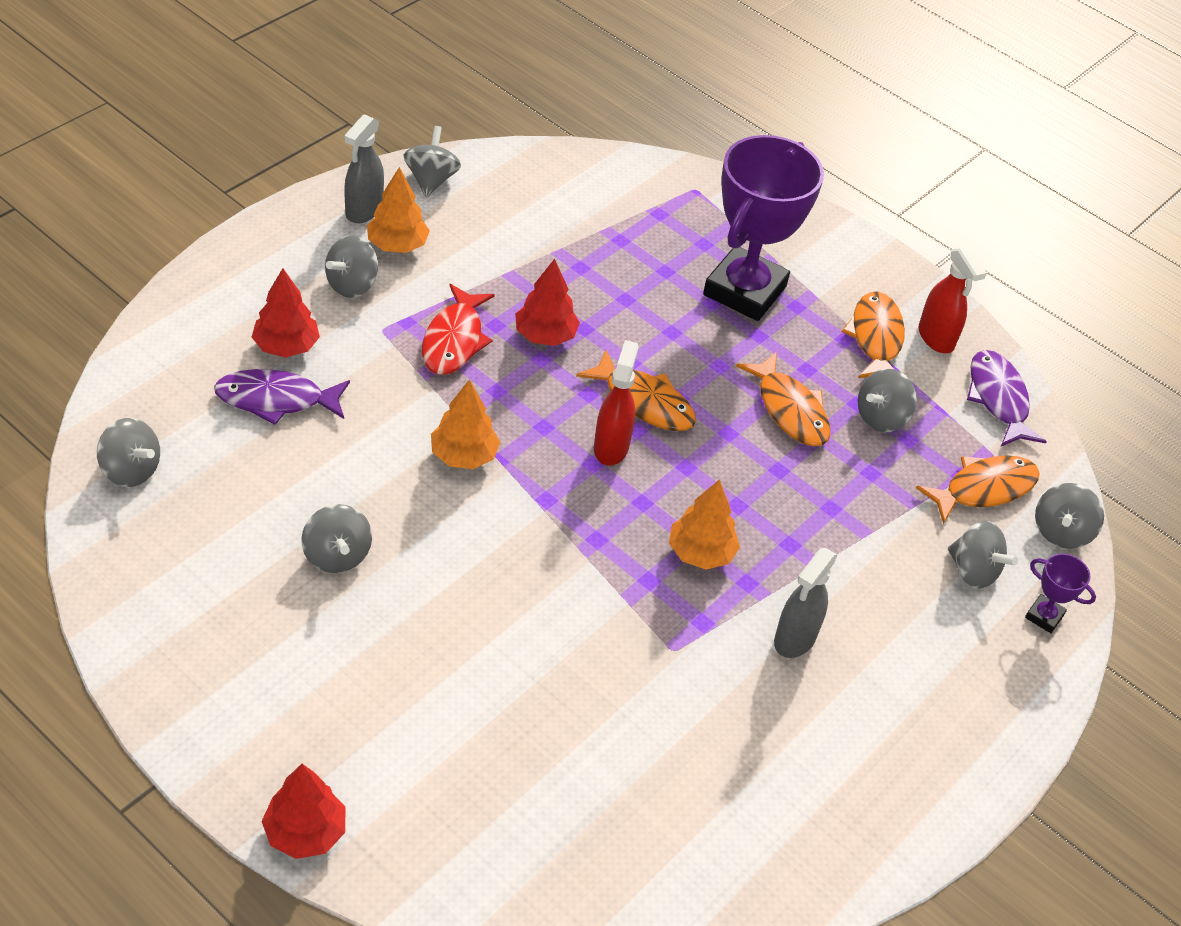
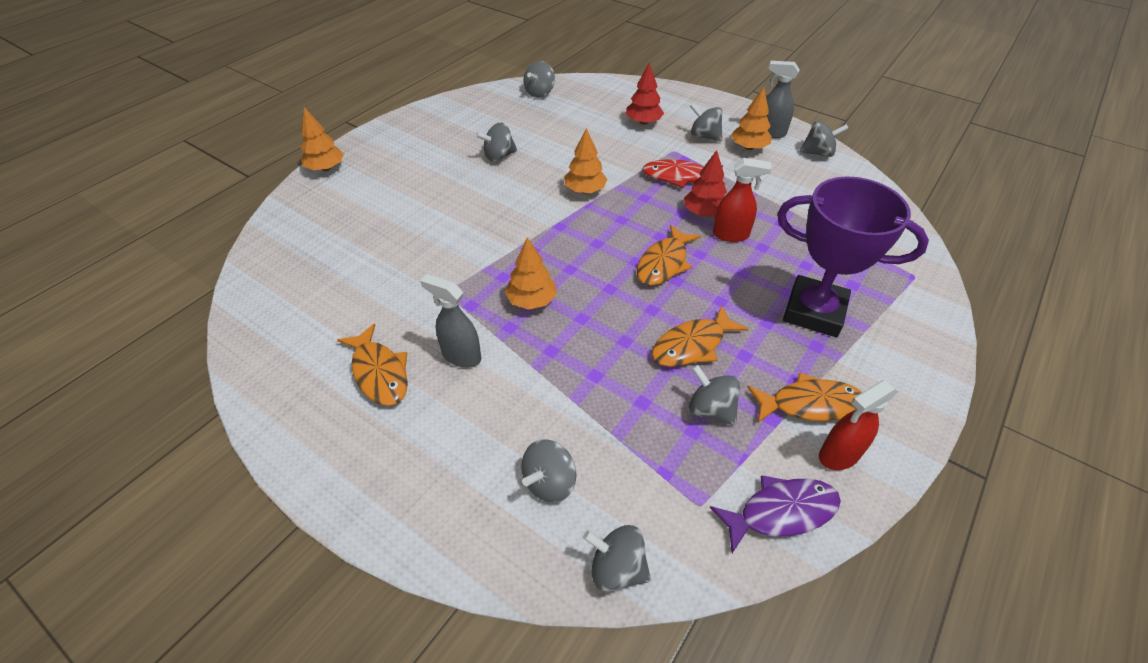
camera: 90 degrees right, 0 degrees up
purple fish [214,369,350,425] -> none
red tree [262,764,346,859] -> orange tree [301,107,344,171]
red spray bottle [594,340,639,466] -> red spray bottle moved to [713,158,772,242]
orange fish [916,455,1040,524] -> orange fish moved to [337,323,408,406]
purple trophy [1025,553,1096,633] -> none

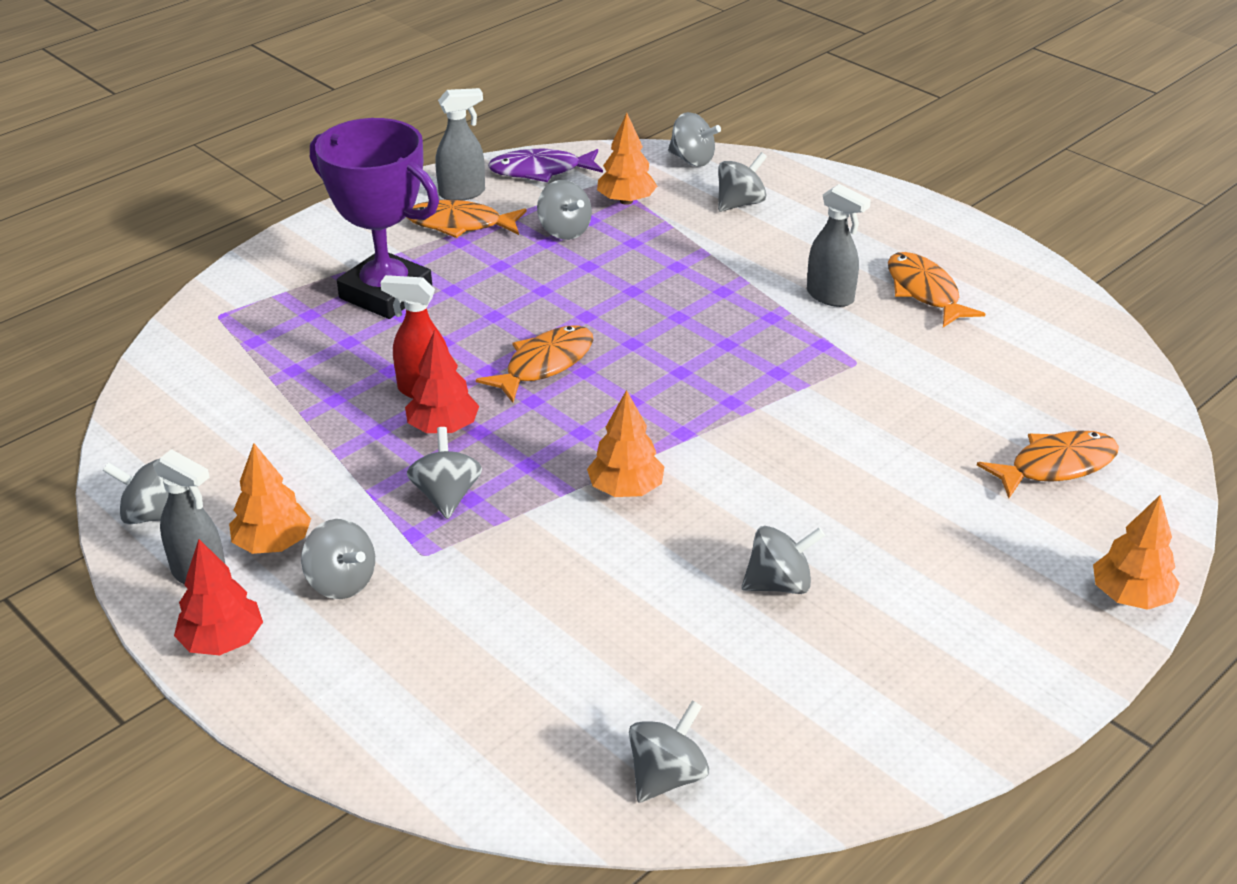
camera: 170 degrees left, 10 degrees down
orange tree [505,237,557,310] -> orange tree moved to [597,113,657,205]
red tree [626,63,664,125] -> red tree moved to [174,539,263,655]
red fish [642,159,725,188] -> grey spinning top [407,427,482,519]
orange fish [652,305,748,367] -> orange fish moved to [977,430,1119,498]
red spray bottle [819,380,898,470] -> grey spray bottle [435,88,485,201]

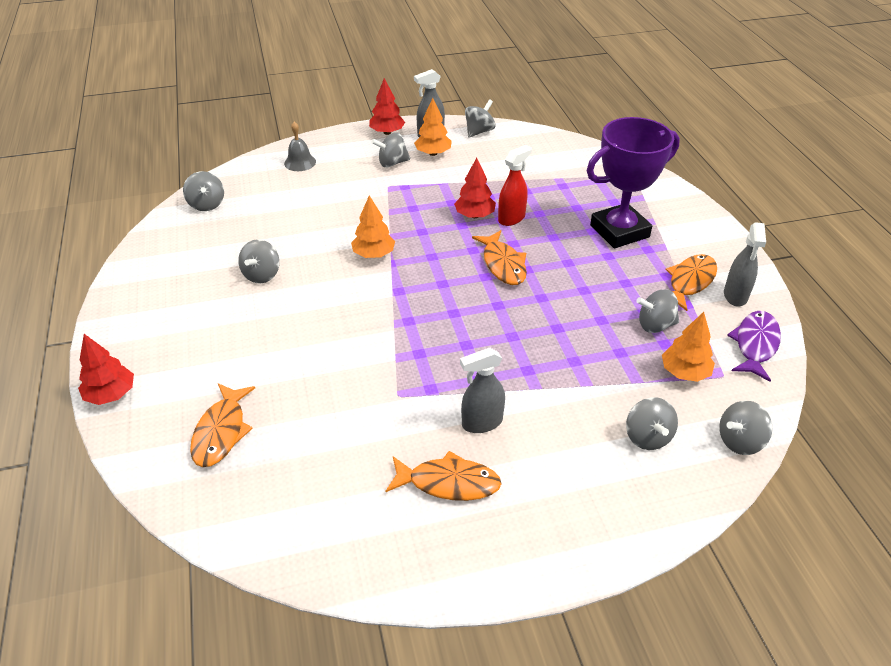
camera: 120 degrees right, 5 degrees up
grey spinning top [407,427,482,519] -> none
orange tree [1093,495,1180,610] -> red tree [78,334,134,405]
none -> grey bell [284,122,316,171]

